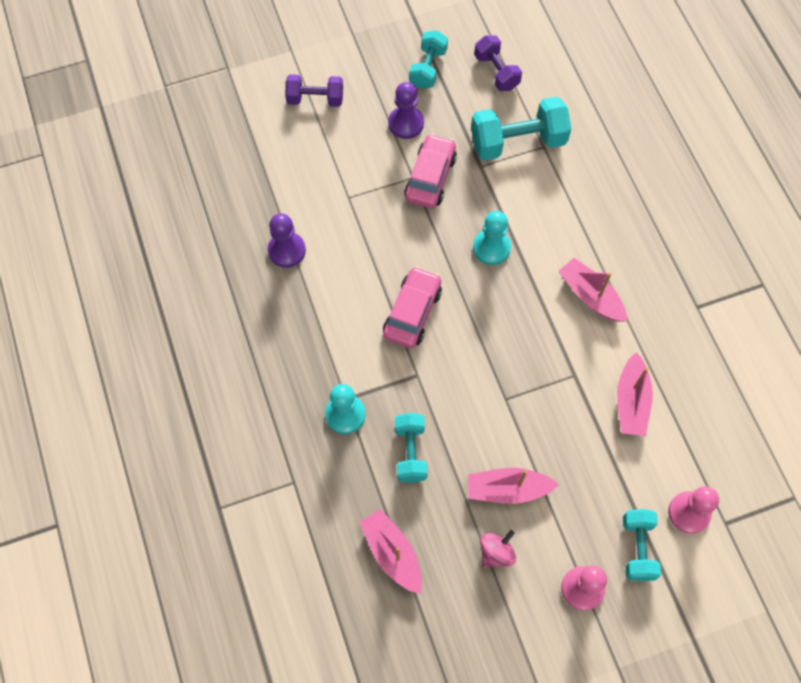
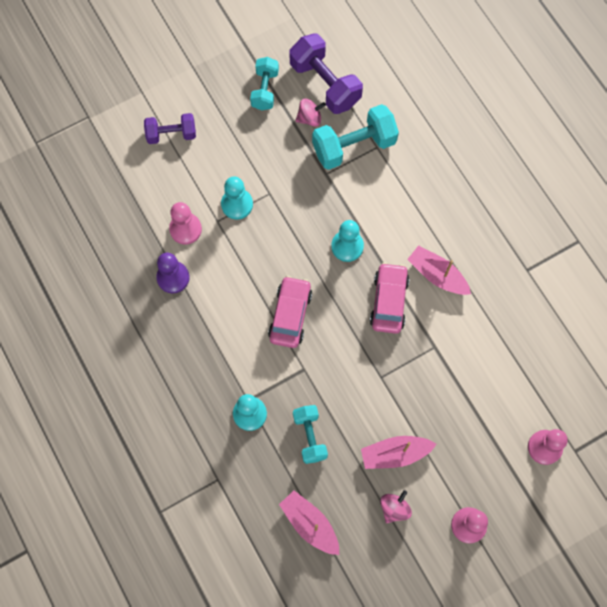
camera: 10 degrees left, 5 degrees up
purple pawn [388,82,424,139] -> none
pink car [404,134,457,208] -> pink car moved to [370,262,409,334]
purple dumbbell [474,35,522,91] -> purple dumbbell [289,33,363,114], size x1.61
pink boat [617,352,653,436] -> none
turquoise dumbbell [623,509,661,581] -> none
none -> pink pawn [169,202,202,245]
none -> turquoise pawn [221,176,253,220]
none -> pink spinning top [296,98,326,127]

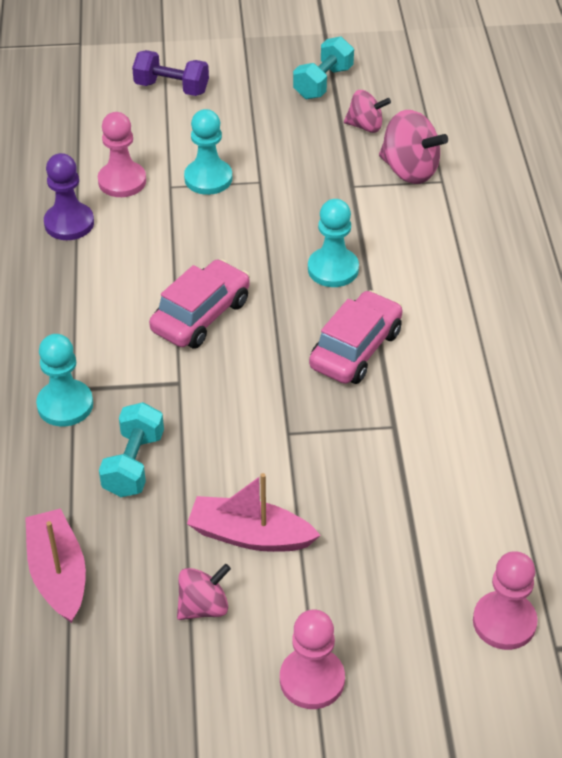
camera: 25 degrees right, 25 degrees down
purple dumbbell [289,33,363,114] -> none
turquoise dumbbell [312,104,399,170] -> pink spinning top [379,110,448,184]
pink boat [407,245,471,295] -> none

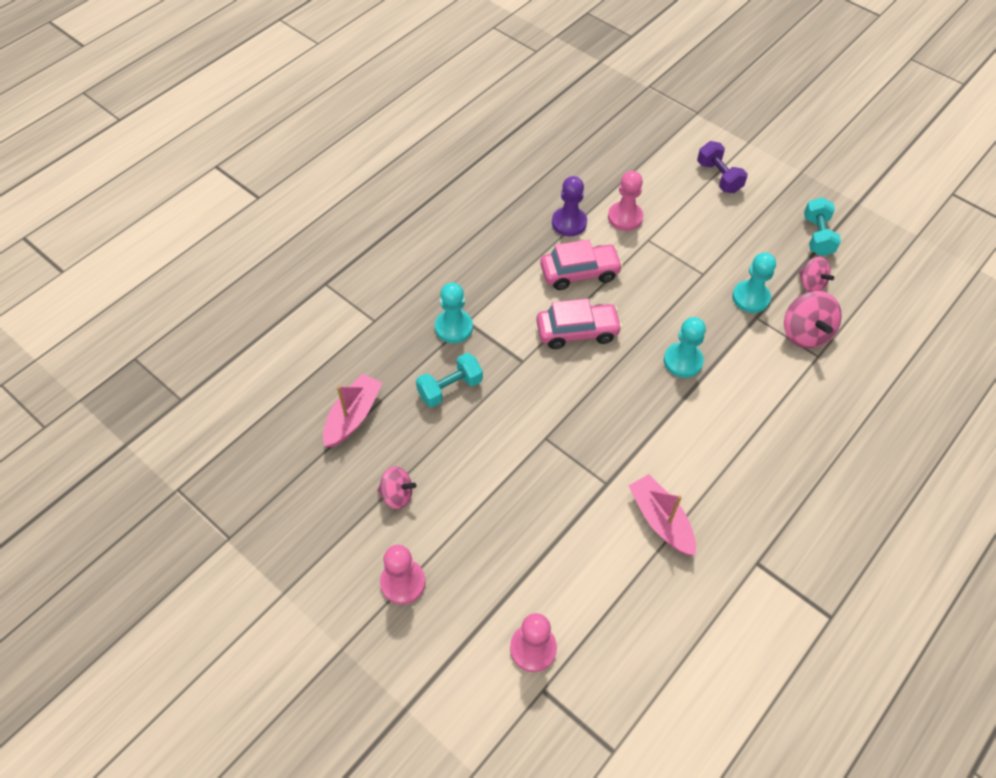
camera: 45 degrees right, 10 degrees up
turquoise pawn [184,109,232,195] -> turquoise pawn moved to [732,252,776,313]
pink boat [187,473,321,552] -> pink boat moved to [628,474,696,556]
turquoise dumbbell [293,36,354,99] -> turquoise dumbbell turned 75 degrees counterclockwise [804,197,841,256]
pink car [309,290,403,384] -> pink car moved to [540,239,623,290]

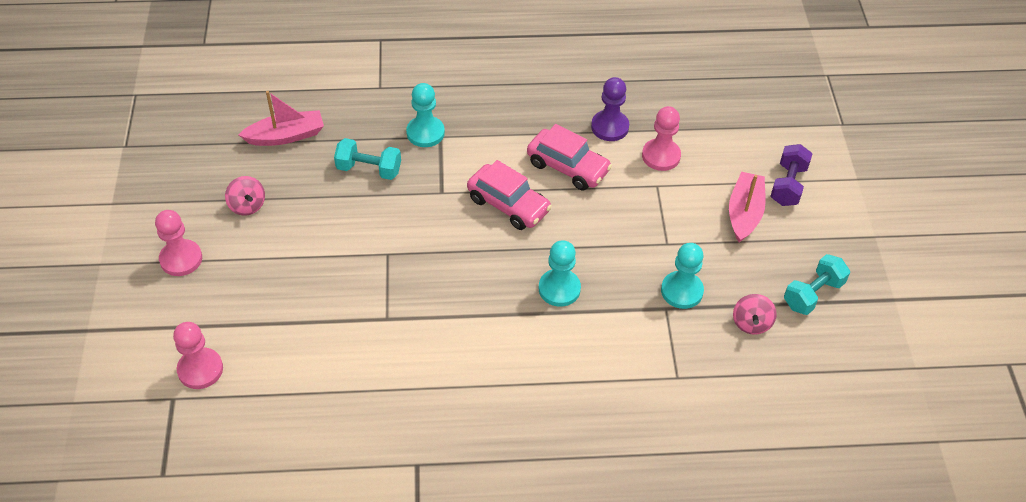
camera: 45 degrees right, 5 degrees down
pink boat [628,474,696,556] -> pink boat moved to [729,172,766,243]
pink spinning top [784,291,842,349] -> none

